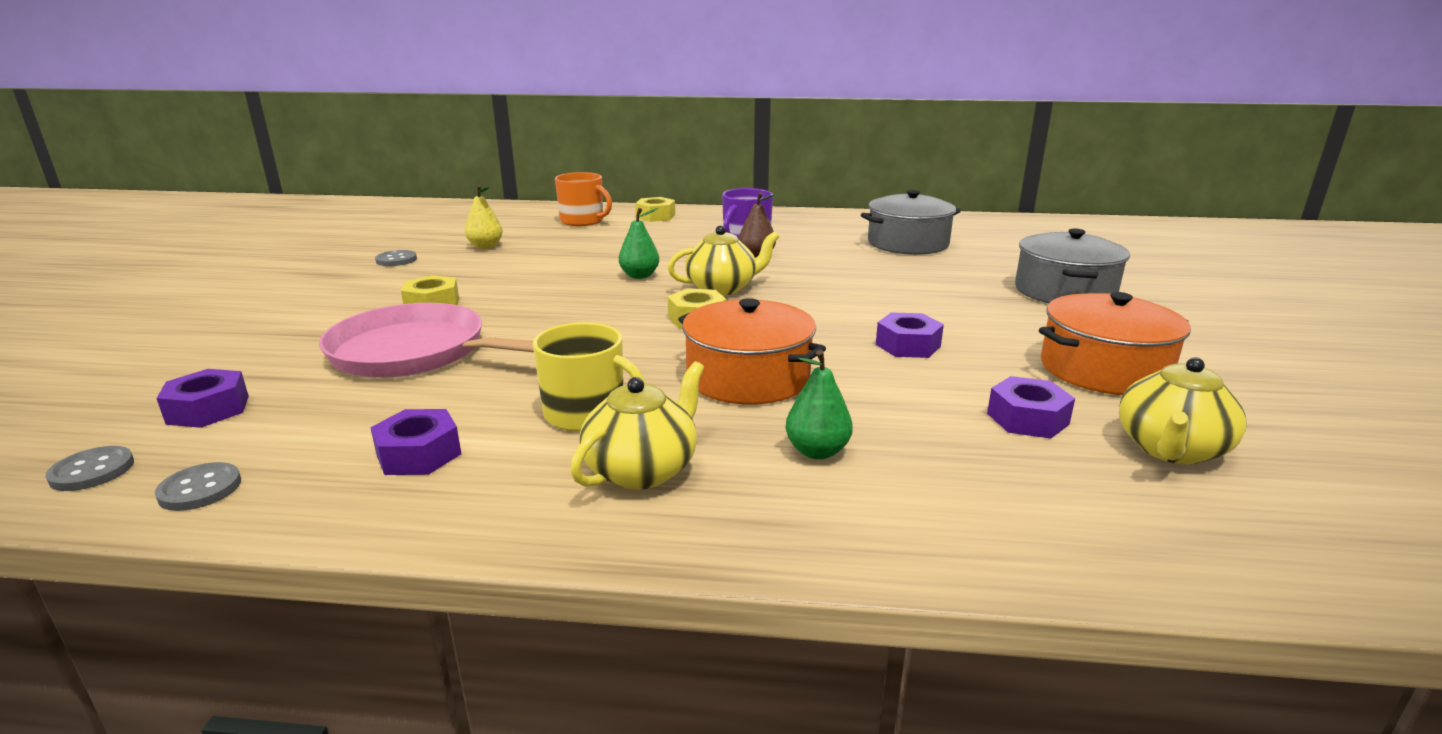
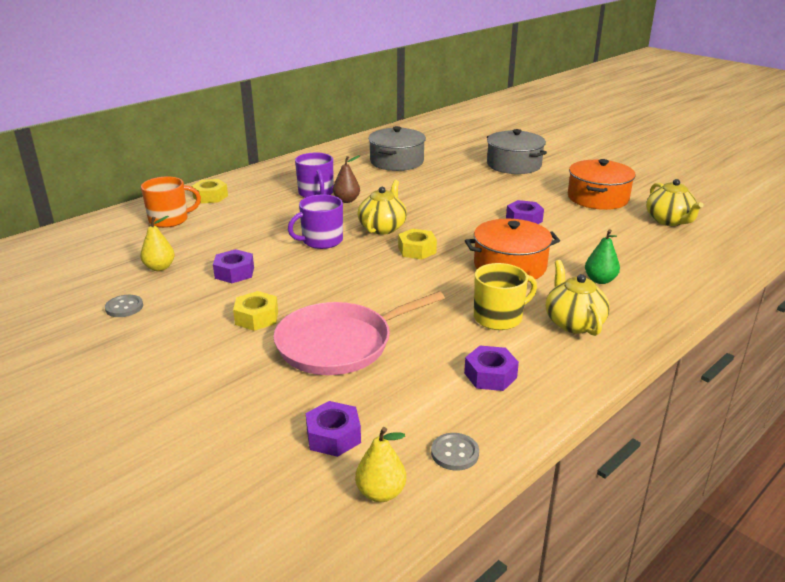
camera: 50 degrees left, 5 degrees up
grey button [45,446,134,491] -> yellow pear [355,427,406,502]
green pear [619,208,659,279] -> purple mug [288,195,343,249]
purple nut [987,376,1075,439] -> purple nut moved to [213,249,254,283]

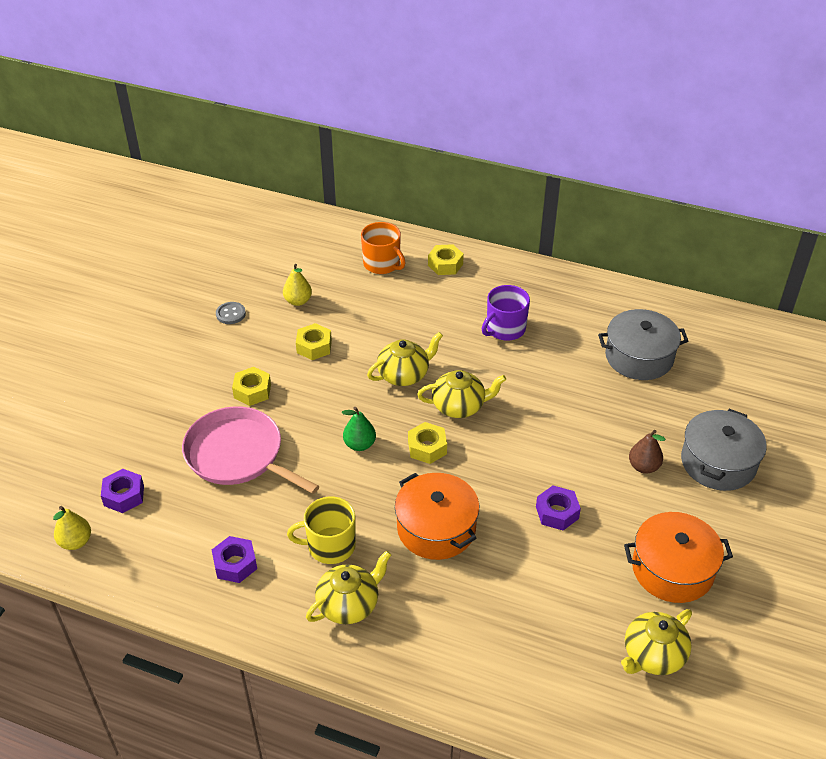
camera: 65 degrees right, 15 degrees up
purple nut [213,249,254,283] -> yellow nut [296,323,332,360]
purple mug [288,195,343,249] -> yellow teapot [367,332,443,386]
brown pear [333,155,360,203] -> brown pear moved to [629,430,665,474]
grey button [431,433,479,470] -> none
yellow mug [474,263,537,330] -> yellow mug turned 135 degrees clockwise [287,497,356,564]
green pear [585,229,620,284] -> green pear moved to [342,407,376,451]

